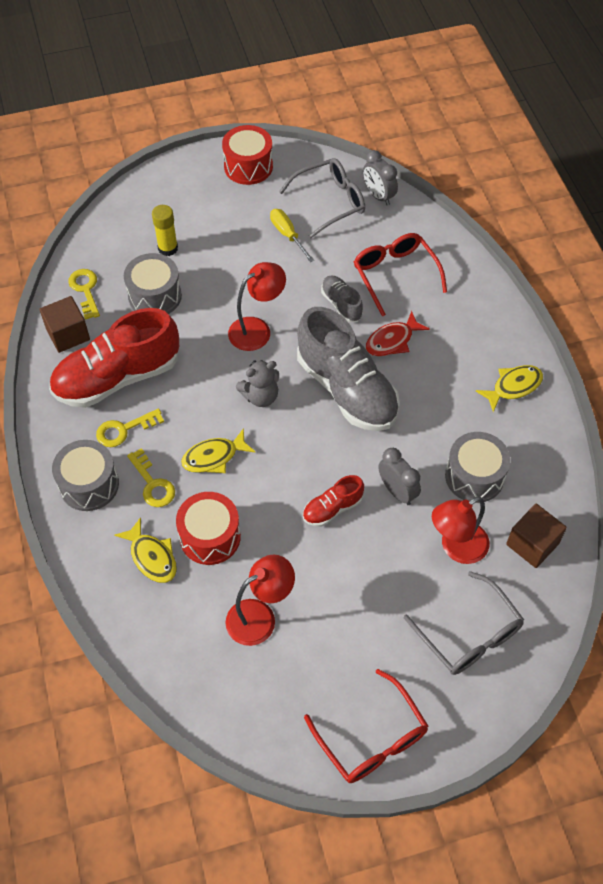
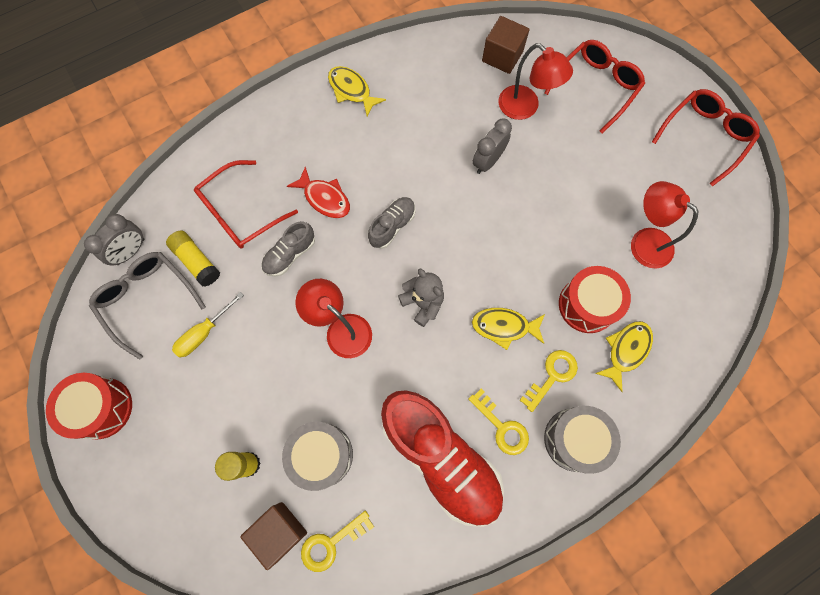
camera: 105 degrees left, 15 degrees up
brown cube [40,296,90,353] -> brown cube moved to [240,502,307,570]
yellow fish [181,428,256,473] -> yellow fish turned 135 degrees clockwise [472,308,545,350]
grey shoe [297,307,400,431] -> grey shoe [368,197,416,249], size x0.47
red shoe [303,475,364,527] -> none
grey glasses [404,571,524,675] -> red glasses [544,40,645,134]
grey drum [445,432,511,503] -> none
none -> yellow glue stick [166,231,220,287]

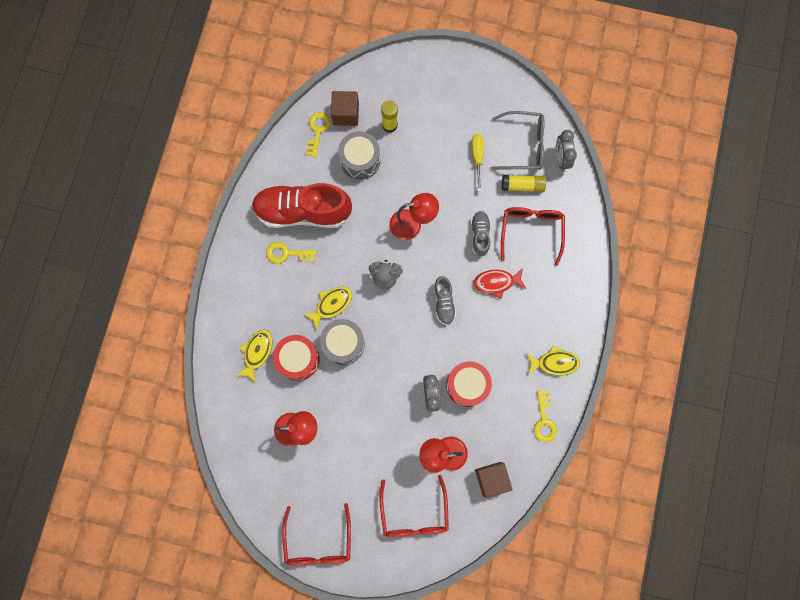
camera: 135 degrees right, 5 degrees up
red drum [46,373,132,439] -> red drum moved to [446,361,492,407]
yellow key [520,350,578,412] -> yellow key moved to [534,390,557,442]
grey drum [544,406,621,474] -> grey drum moved to [320,319,365,365]
yellow fish [595,321,653,392] -> yellow fish turned 150 degrees counterclockwise [236,330,273,383]

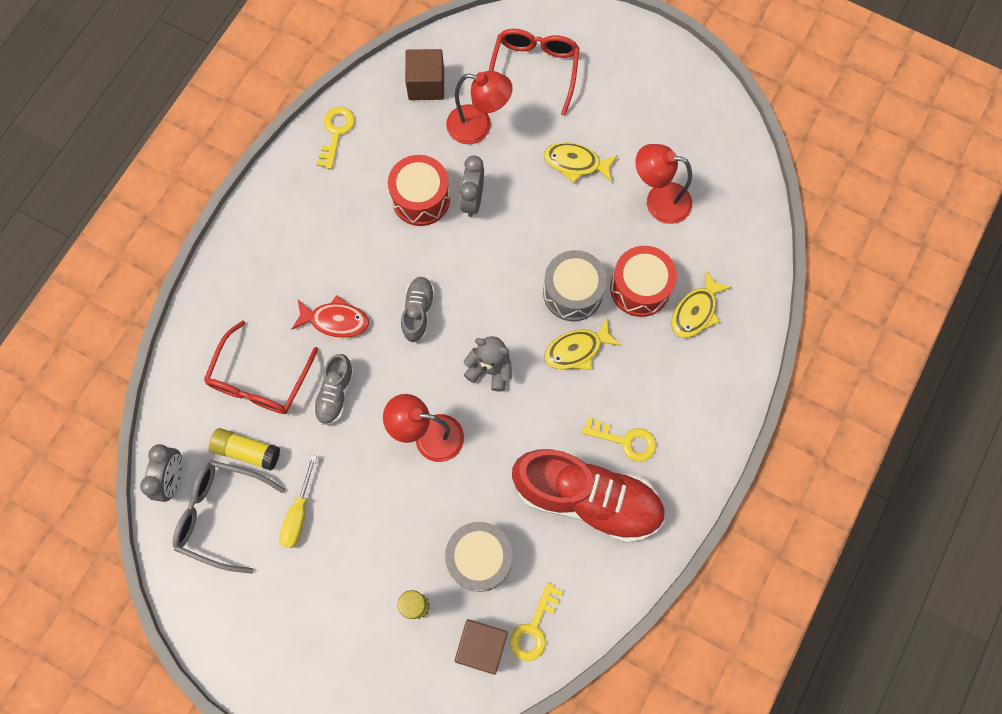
camera: 165 degrees left, 5 degrees down
red glasses [282,503,351,565] -> none
yellow fish [527,345,580,376] -> yellow fish moved to [544,142,618,183]

